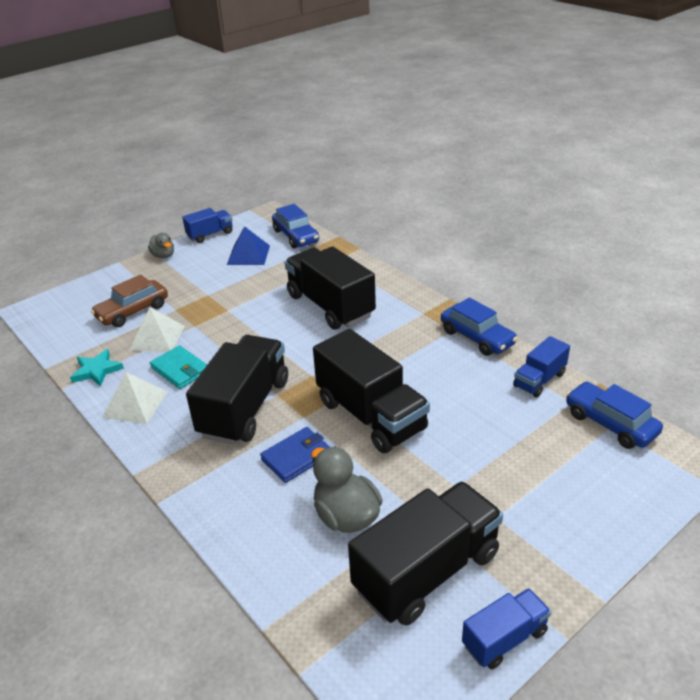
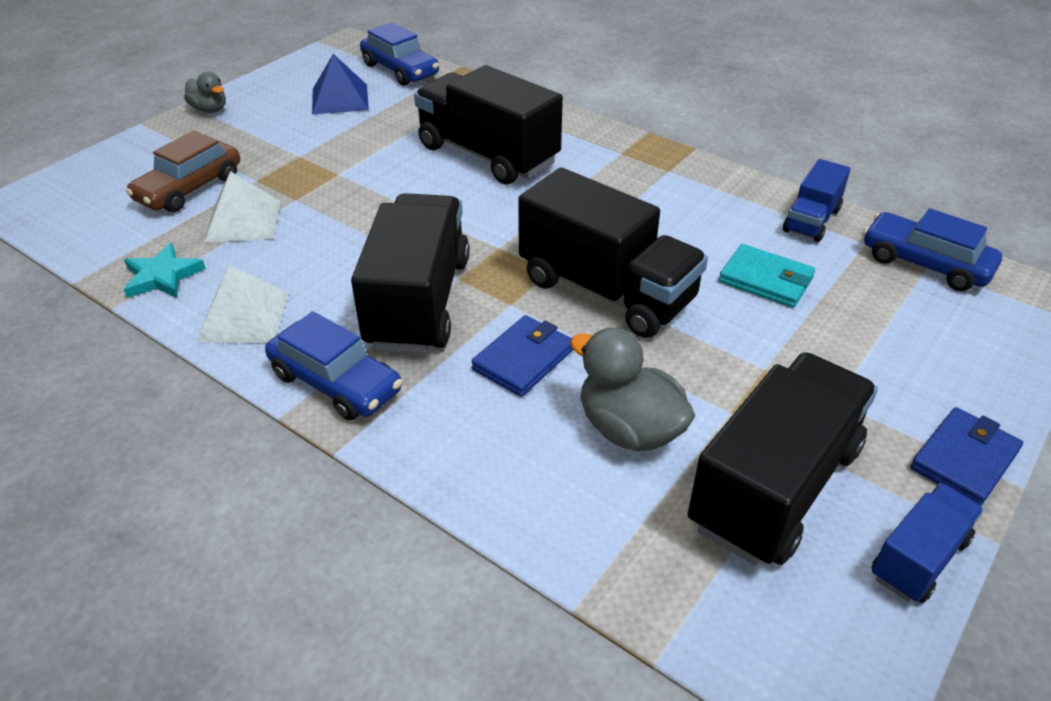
camera: 15 degrees left, 5 degrees up
turquoise wallet [150,345,207,389] -> turquoise wallet moved to [719,244,815,308]
blue truck [182,208,233,243] -> none
blue car [441,298,518,356] -> blue car moved to [265,311,402,420]
none -> blue wallet [910,407,1023,506]

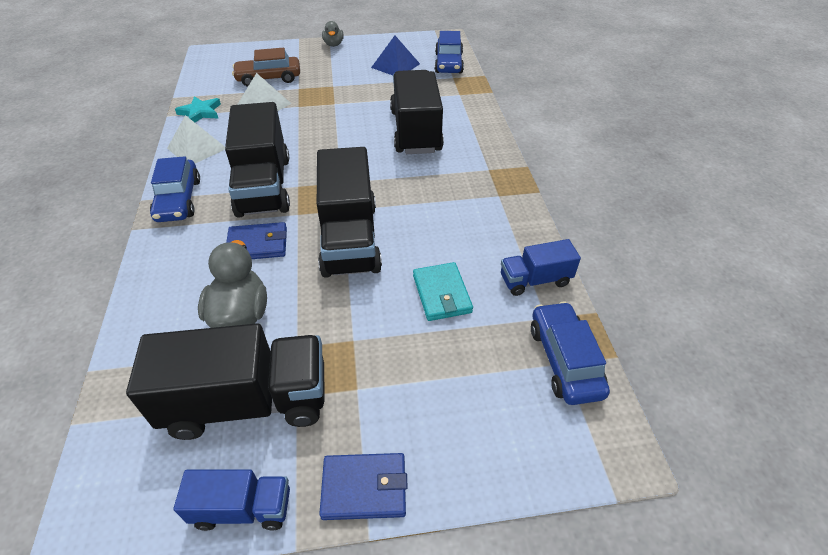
camera: 45 degrees right, 5 degrees up
black truck [351,193,469,353] -> black truck turned 120 degrees clockwise [225,102,290,218]

